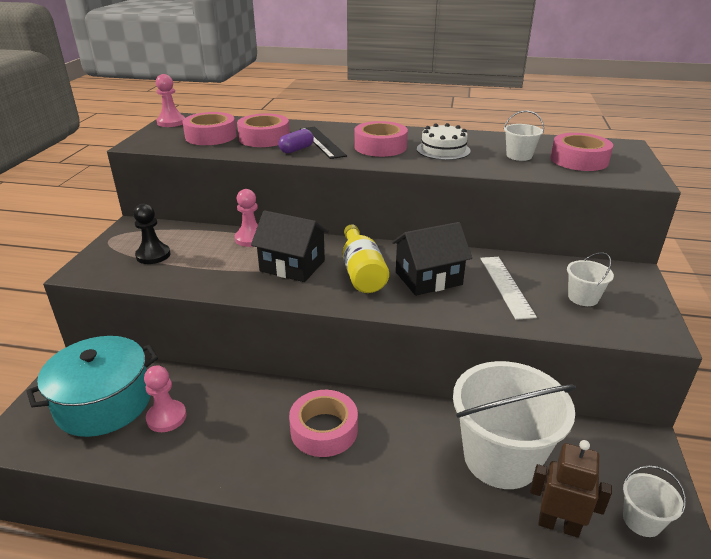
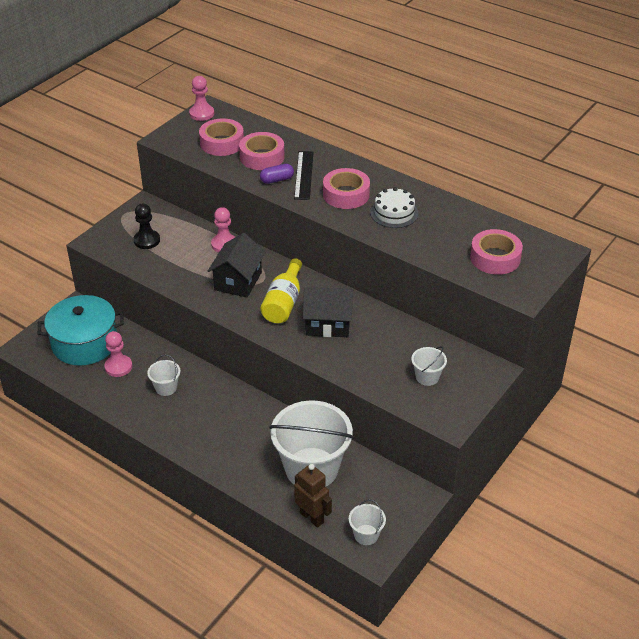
camera: 25 degrees right, 10 degrees up
black house [251,210,329,282] -> black house turned 60 degrees clockwise [208,233,266,297]
pink tape [289,390,358,457] -> none
white ruler [480,257,537,320] -> none
white bucket [504,111,544,161] -> white bucket moved to [147,354,180,396]

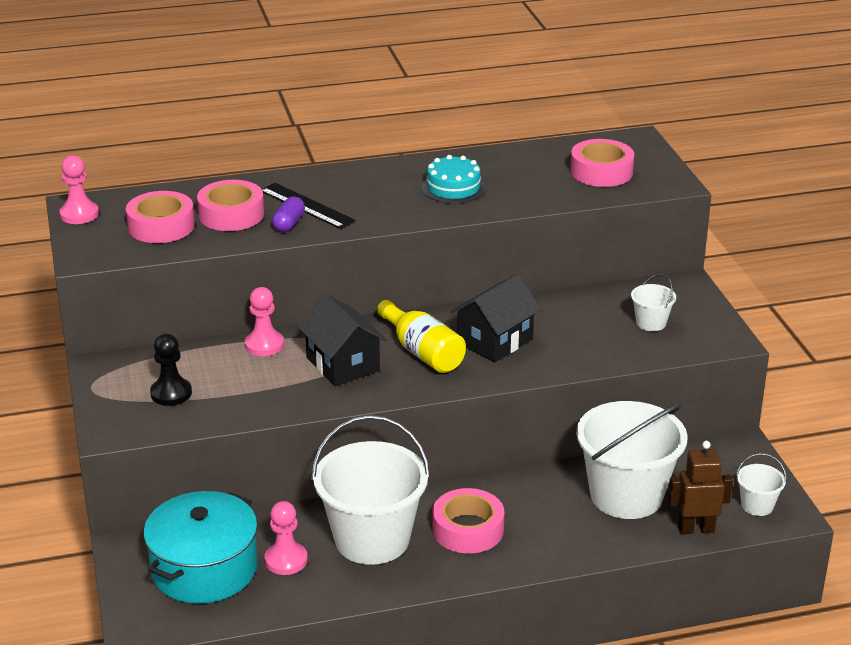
camera: 50 degrees left, 10 degrees down
white bucket [147,354,180,396] -> white bucket [311,415,430,565], size x2.28
pink tape [323,168,370,209] -> pink tape moved to [433,488,504,554]
white cake [370,187,418,228] -> turquoise cake [422,155,486,204]

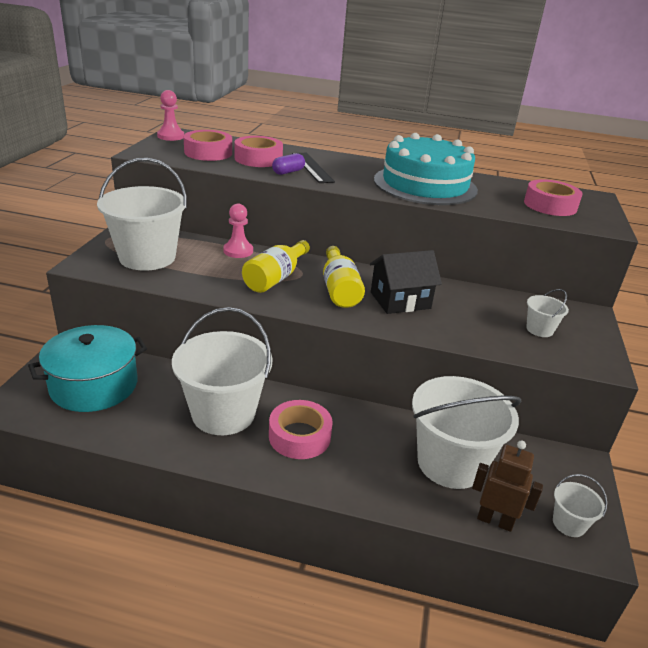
camera: 25 degrees right, 0 degrees up
black pawn [150,334,192,406] -> white bucket [97,158,187,271]
pink pawn [264,501,308,575] -> none
black house [298,294,387,386] -> yellow bottle [242,240,310,293]
turquoise cake [422,155,486,204] -> turquoise cake [374,133,478,205], size x2.06

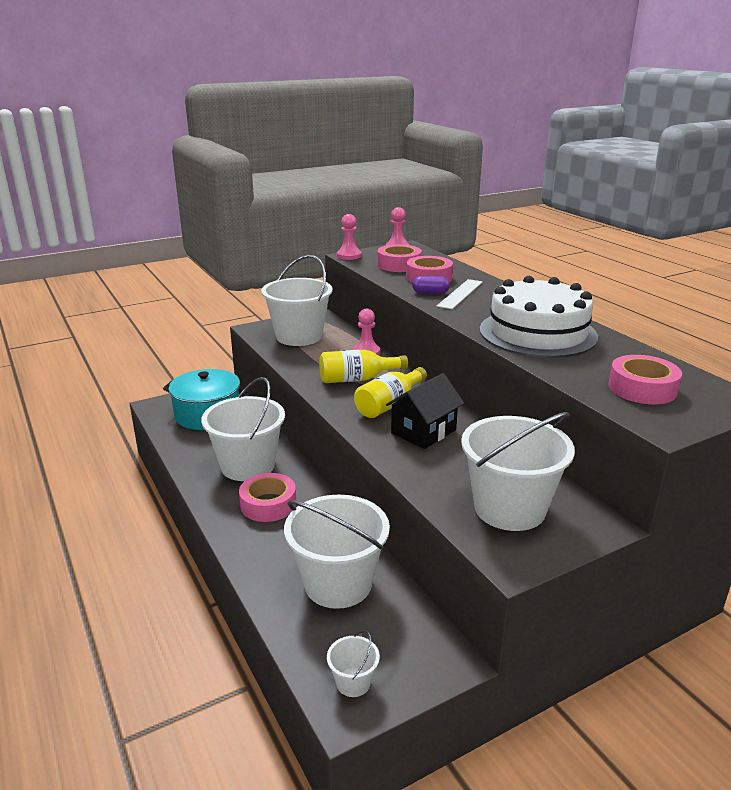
camera: 50 degrees right, 5 degrees down
black ruler [292,153,335,183] -> white ruler [437,279,483,309]
black house [370,250,442,314] -> black house turned 75 degrees counterclockwise [386,373,464,449]
turquoise cake [374,133,478,205] -> white cake [480,276,598,358]
brown robot [472,441,543,532] -> none
white bucket [526,289,569,337] -> white bucket [461,412,575,531], size x2.28
none -> pink pawn [337,214,362,260]

